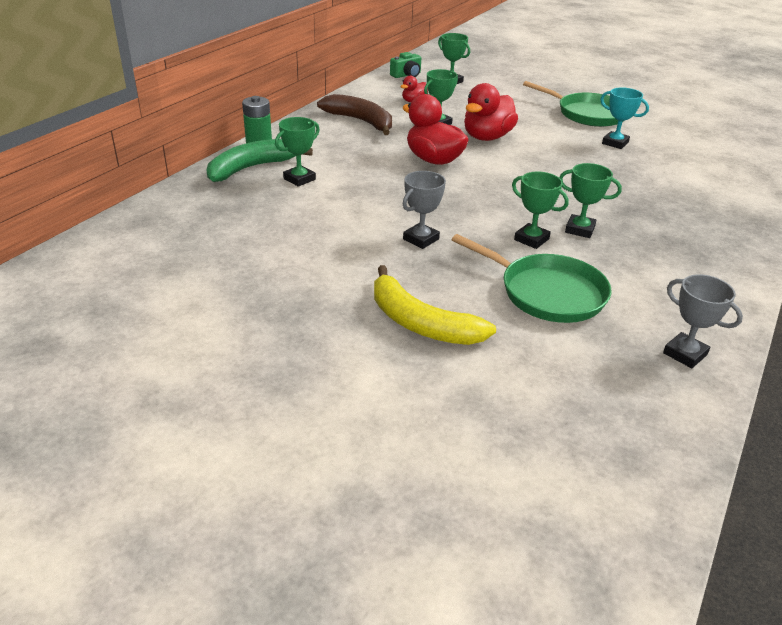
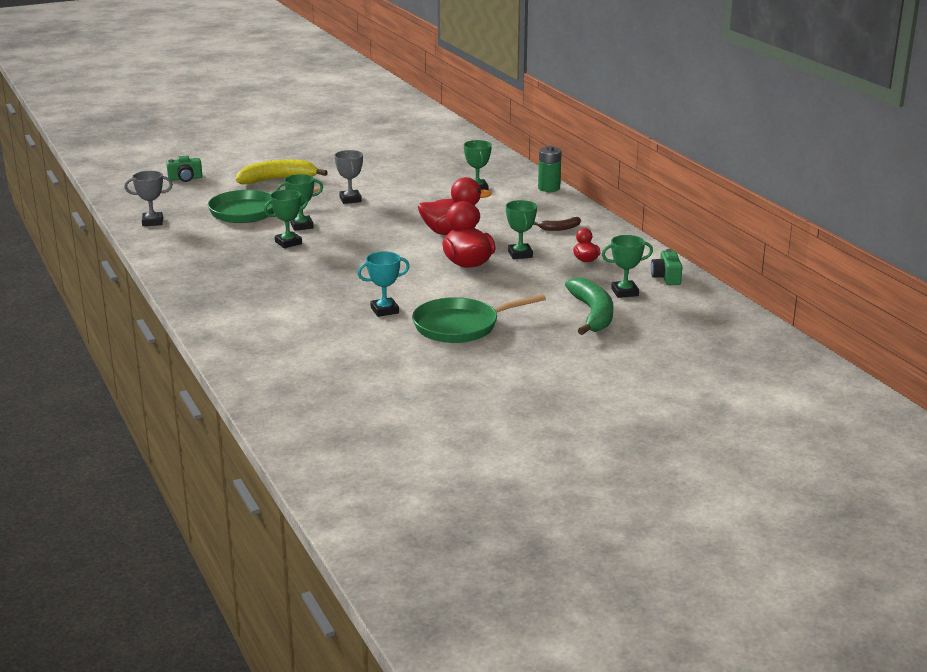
camera: 125 degrees right, 10 degrees down
green banana [206,139,313,182] -> green banana moved to [565,277,613,335]
brown banana [317,94,392,135] -> brown banana [533,217,581,231], size x0.51
none -> green camera [166,156,202,182]

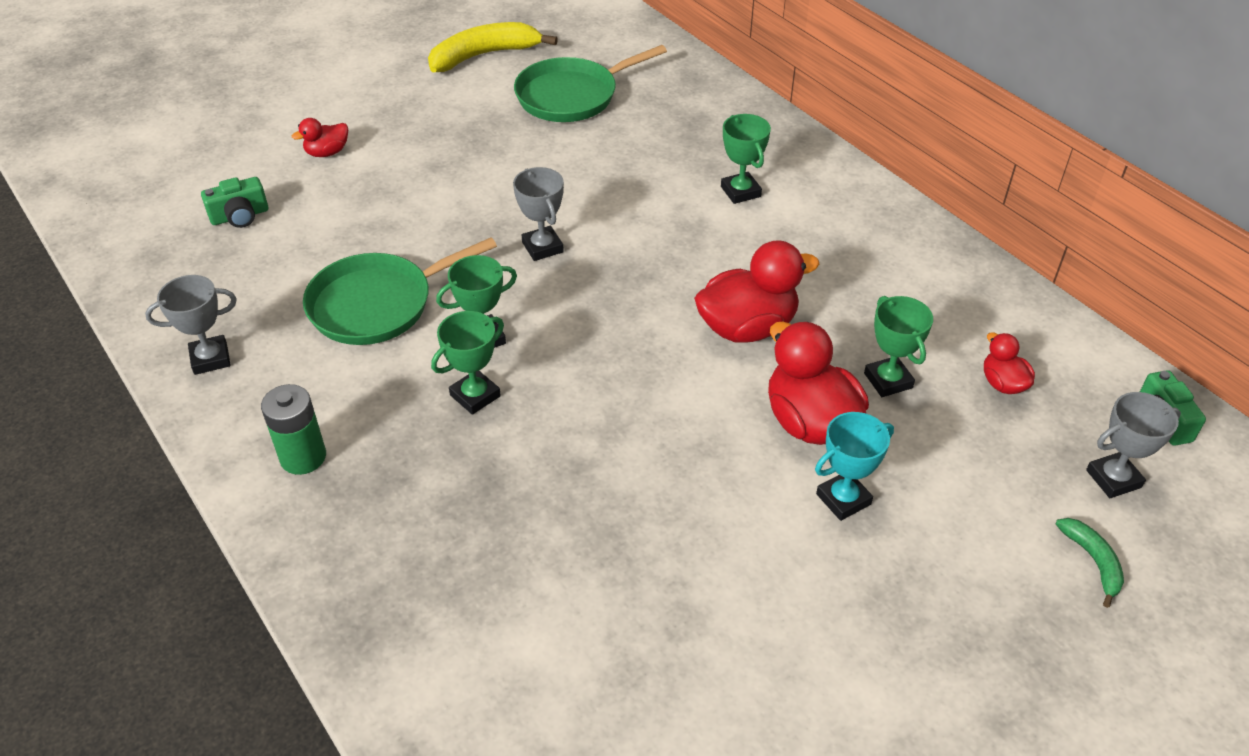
camera: 10 degrees left, 20 degrees up
yellow banana [236,159,328,184] -> yellow banana moved to [428,22,558,72]
turquoise trophy [357,251,410,317] -> turquoise trophy moved to [815,412,894,521]
green pan [412,294,546,343] -> green pan moved to [514,45,667,122]
brown banana [533,217,581,231] -> none
green battery [538,146,562,192] -> green battery moved to [261,384,326,475]
green banana [565,277,613,335] -> green banana [1056,518,1124,608], size x0.51
green trophy [602,235,653,298] -> grey trophy [1086,392,1181,498]
none -> red duck [292,118,348,157]

